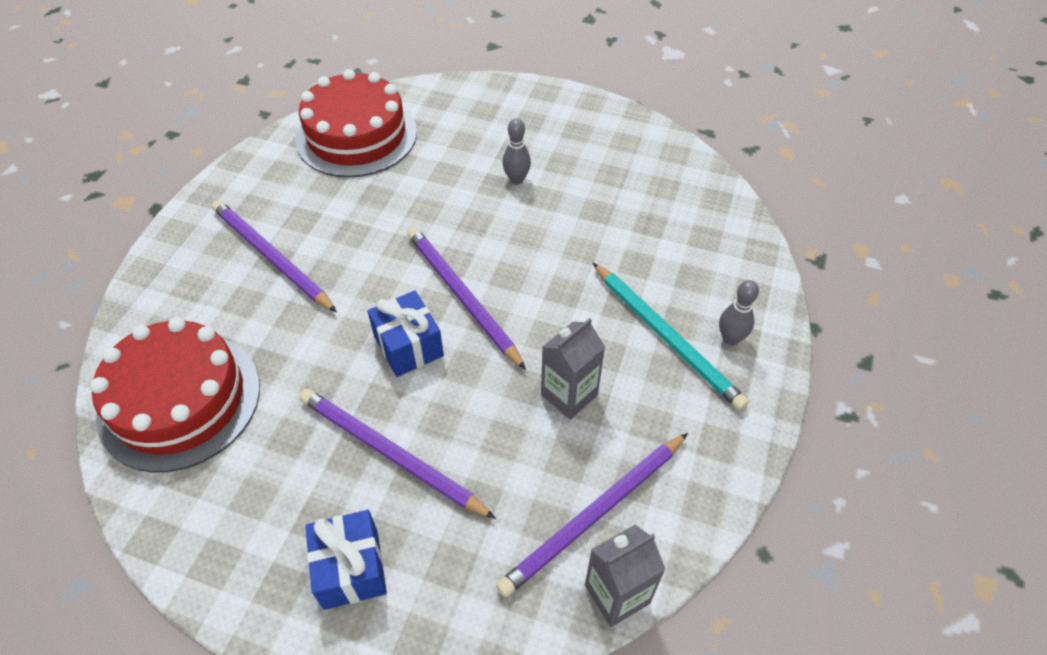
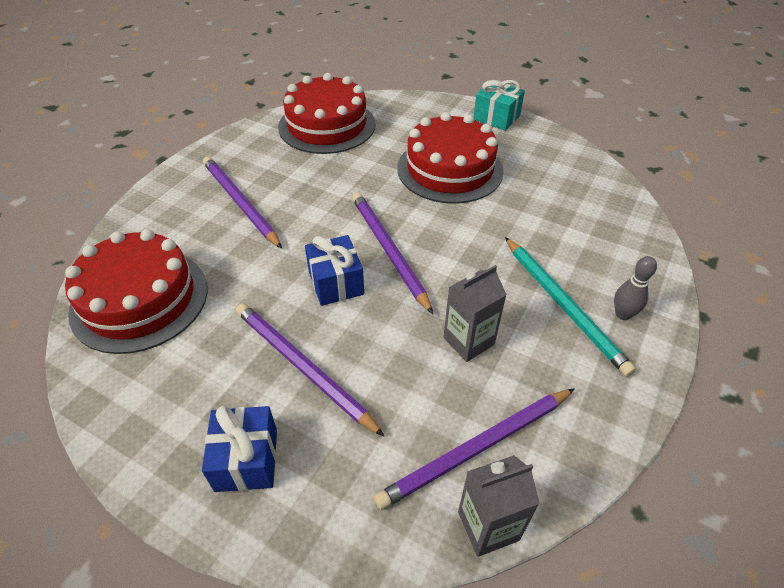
camera: 10 degrees right, 5 degrees down
grey bowling pin [503,118,531,185] -> red cake [397,112,504,204]
none -> turquoise gift [474,80,525,131]

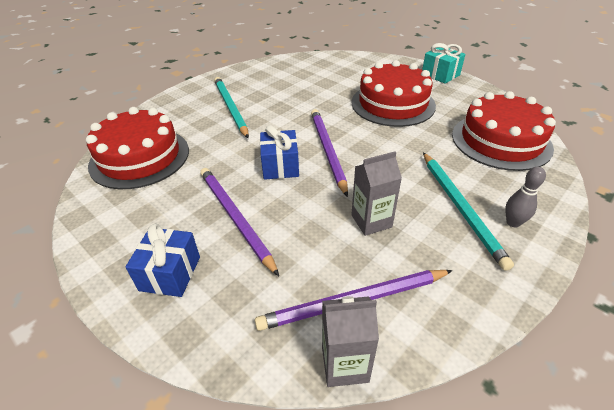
camera: 15 degrees right, 5 degrees down
purple pencil [203,157,282,249] -> turquoise pencil [214,77,249,138]
red cake [278,73,375,154] -> red cake moved to [452,91,556,171]

